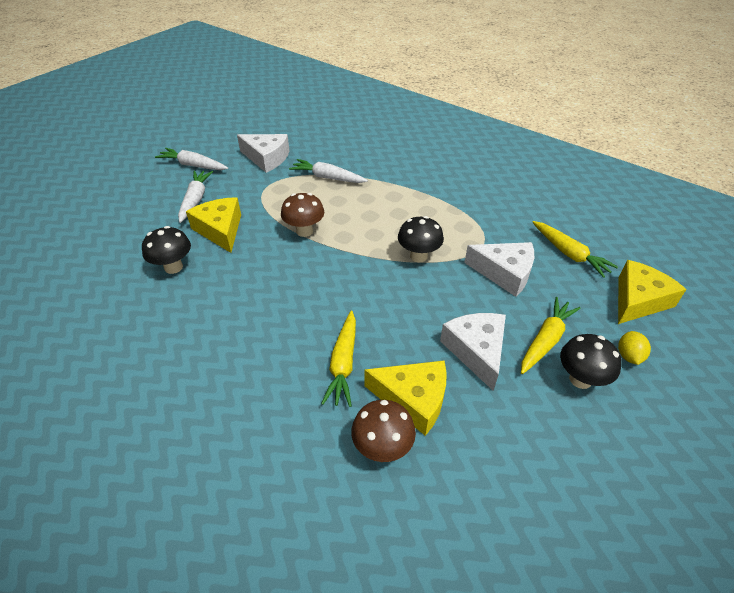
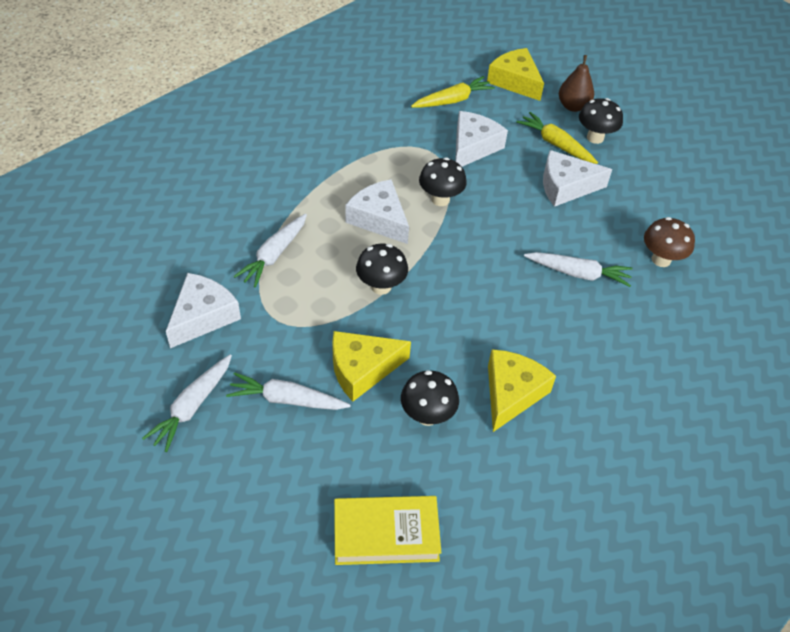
camera: 85 degrees left, 5 degrees up
brown mushroom [281,193,324,237] -> black mushroom [356,244,408,295]
yellow carrot [321,311,356,407] -> white carrot [524,252,632,287]
yellow cheese [364,361,447,436] -> yellow cheese moved to [488,349,556,432]
yellow lemon [618,331,651,365] -> brown pear [559,55,594,112]
none -> yellow book [334,496,441,565]
none -> white cheese [346,179,409,244]

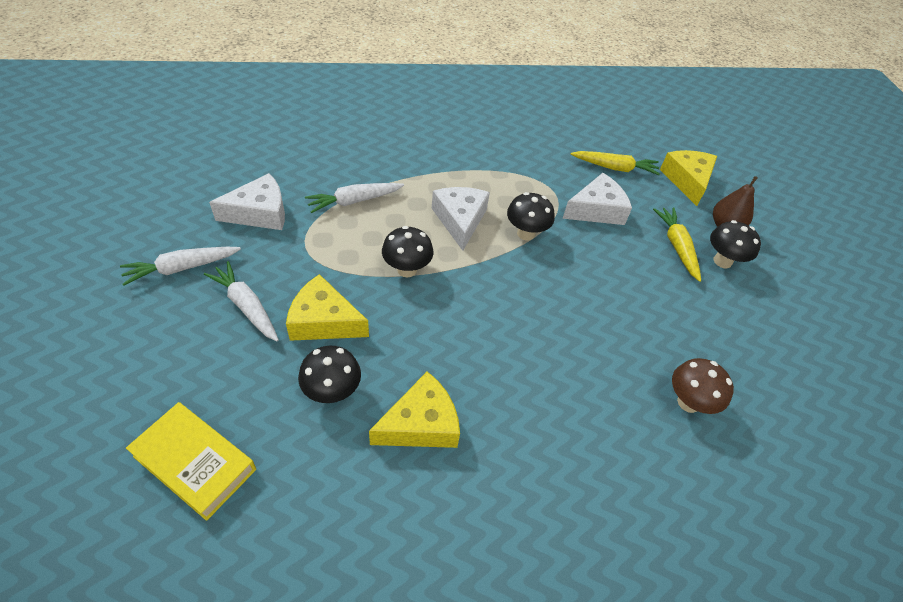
camera: 35 degrees right, 0 degrees up
white carrot [524,252,632,287] -> none
white cheese [543,150,612,207] -> none

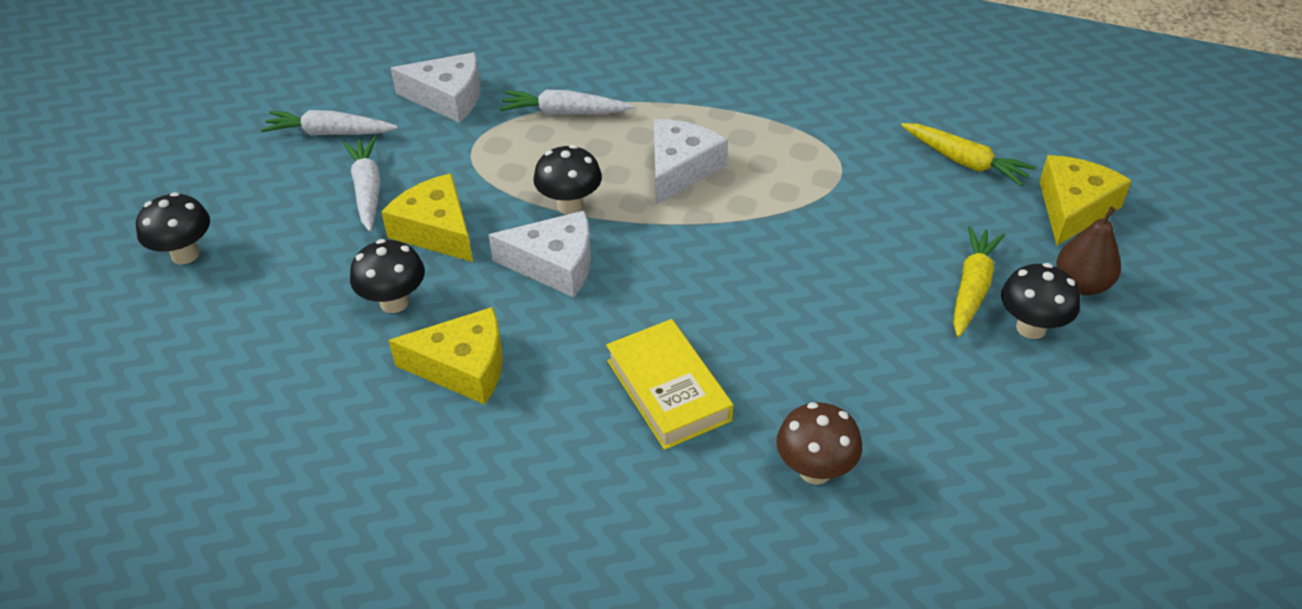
camera: 35 degrees right, 5 degrees down
yellow book [126,402,256,521] -> yellow book moved to [606,319,733,450]
black mushroom [507,192,555,241] -> black mushroom moved to [136,192,210,264]
white cheese [562,173,632,225] -> white cheese moved to [488,210,591,298]

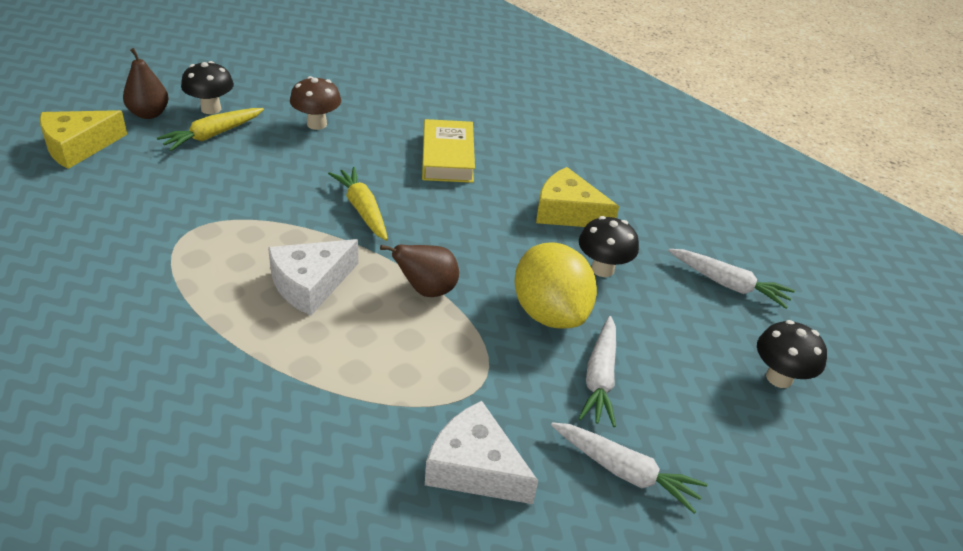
camera: 160 degrees left, 5 degrees down
yellow cheese [381,173,473,262] -> yellow lemon [514,242,597,329]
white cheese [488,210,591,298] -> none
white carrot [500,90,634,114] -> white carrot moved to [668,249,795,309]
black mushroom [533,145,602,215] -> brown pear [380,245,459,297]
brown mushroom [777,402,862,485] -> brown mushroom moved to [290,76,341,130]
yellow carrot [901,123,1036,187] -> yellow carrot moved to [328,167,388,241]

